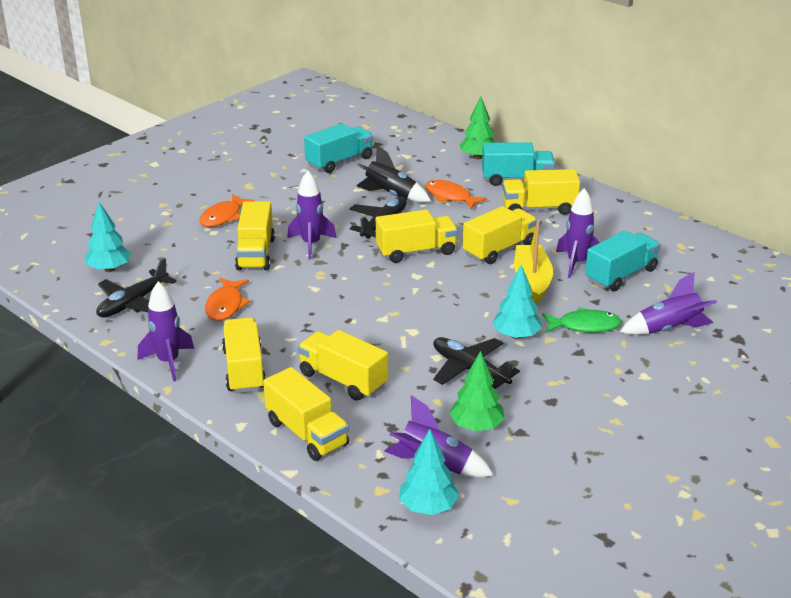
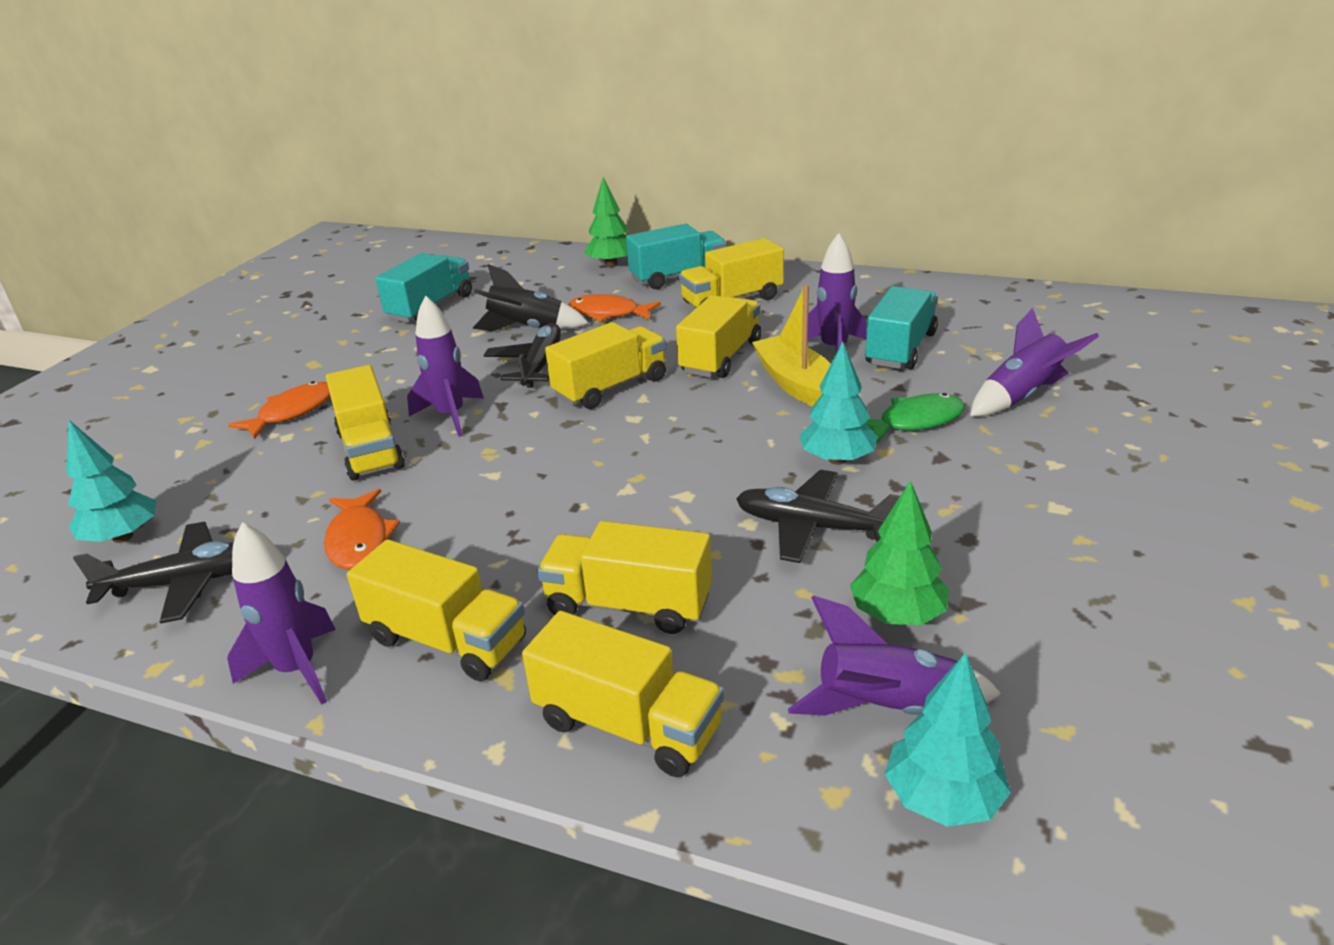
camera: 20 degrees left, 0 degrees up
black plane [96,258,176,317] -> black plane turned 120 degrees counterclockwise [73,522,234,624]
orange fish [199,194,255,227] -> orange fish turned 150 degrees counterclockwise [228,381,330,439]
yellow truck [222,317,266,393] -> yellow truck turned 150 degrees clockwise [347,540,526,681]

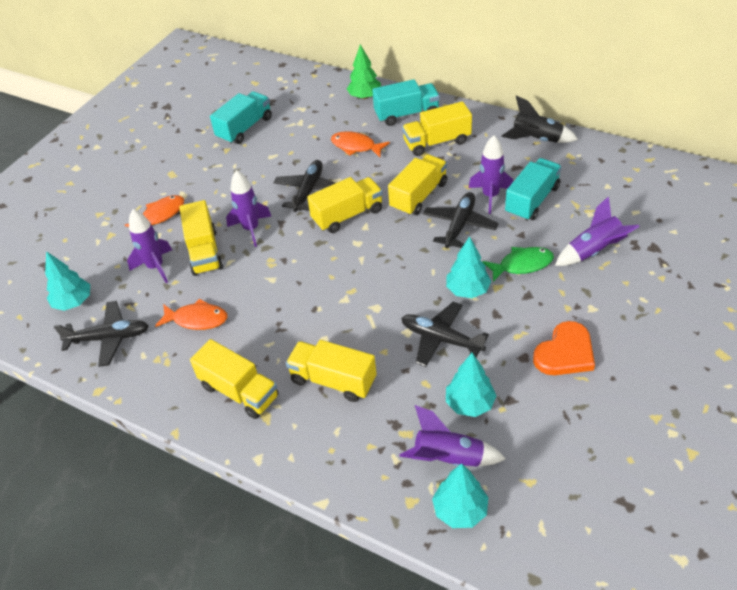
camera: 10 degrees right, 15 degrees up
purple rocket [227,522,336,705] -> purple rocket moved to [127,209,172,283]
orange fish [324,489,400,570] -> orange fish turned 75 degrees counterclockwise [155,299,228,330]
black rocket [473,264,589,331] -> black rocket moved to [501,95,578,143]
yellow truck [522,611,724,777] -> none
yellow boat [752,285,831,407] -> black plane [423,192,499,248]
green tree [850,480,949,625] -> turquoise tree [446,353,497,417]
none -> orange heart [533,321,595,375]

